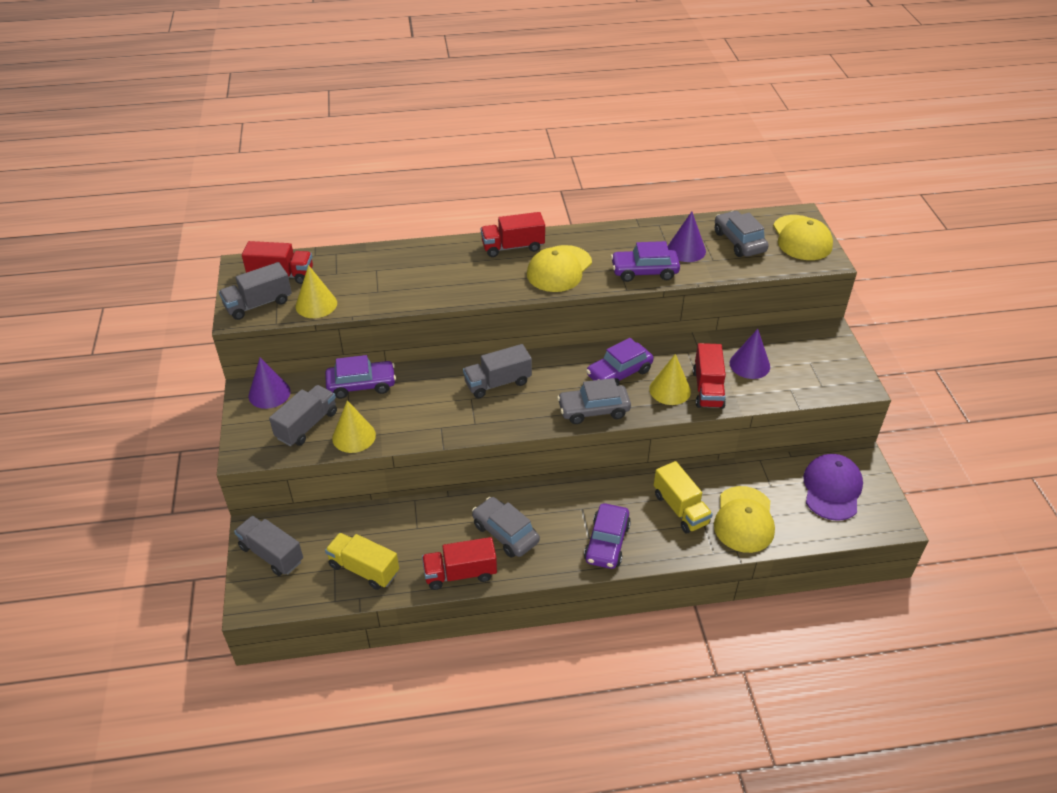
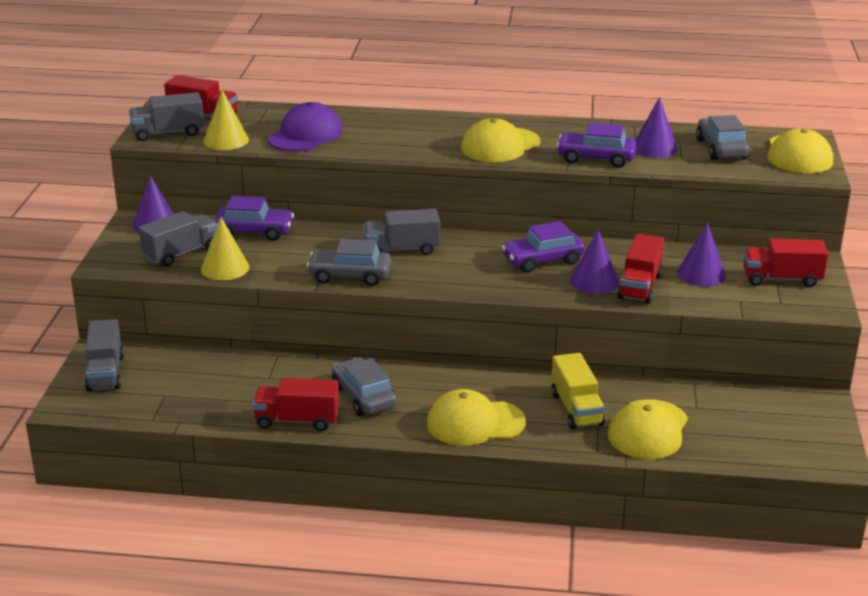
camera: 15 degrees right, 15 degrees down
grey truck [234,516,303,576] -> grey truck turned 150 degrees counterclockwise [85,319,124,391]
yellow truck [325,533,399,590] -> none
red truck [481,212,545,257] -> red truck moved to [743,239,828,287]
grey car [557,378,631,424] -> grey car moved to [307,239,391,286]
purple car [584,503,631,569] -> yellow cap [427,389,526,446]
yellow cone [649,354,691,405] -> purple cone [570,229,619,294]
purple cap [803,454,863,521] -> purple cap moved to [267,102,342,152]

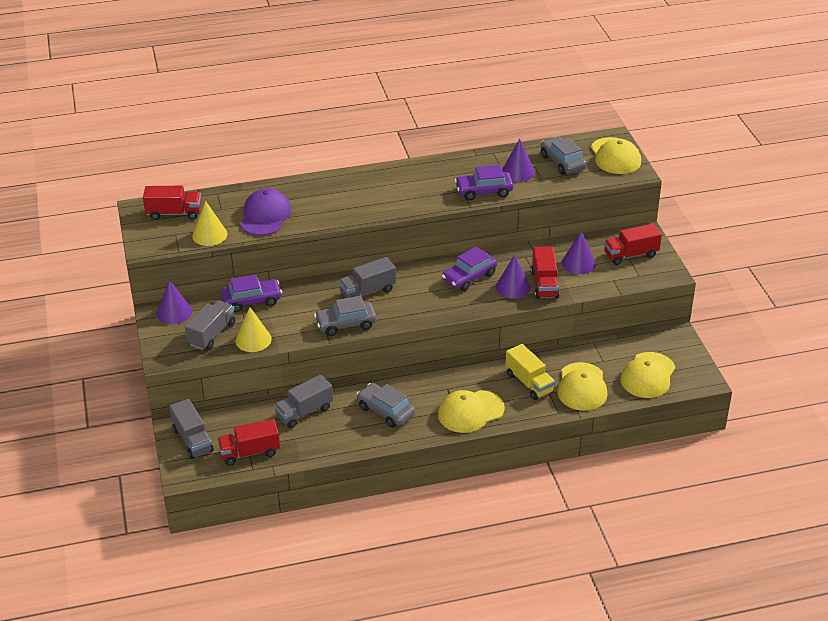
camera: 20 degrees left, 10 degrees up
grey truck [129,92,204,141] -> grey truck moved to [274,374,333,428]
red truck [253,378,339,431] -> red truck moved to [217,419,280,466]
yellow cap [461,118,541,162] -> yellow cap moved to [620,352,675,398]

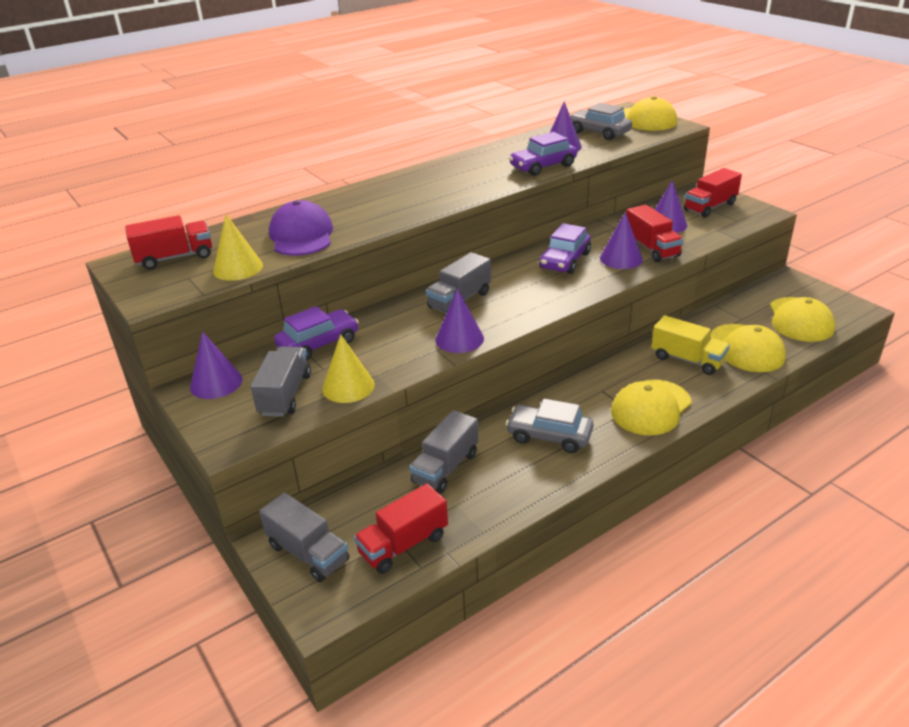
camera: 20 degrees left, 5 degrees down
grey car [314,296,377,336] -> purple cone [436,288,484,353]

